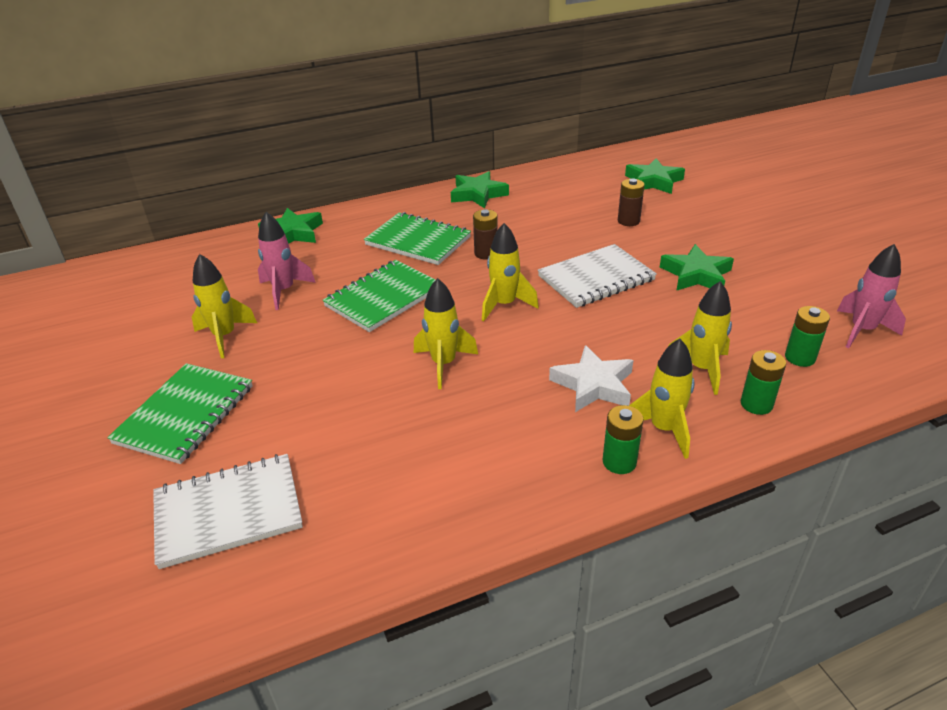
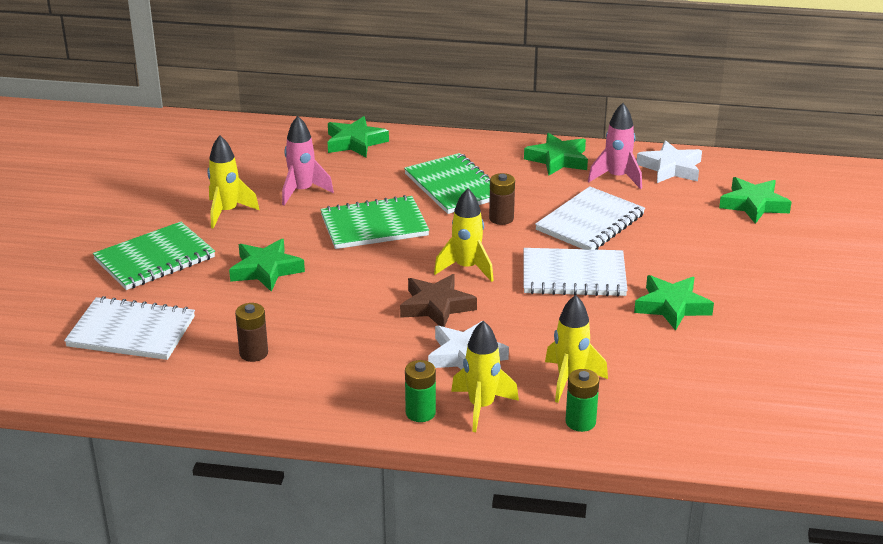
camera: 30 degrees right, 5 degrees down
yellow rocket [414,278,478,389] -> none
brown battery [618,178,645,226] -> brown battery moved to [235,303,268,362]
green battery [785,306,830,367] -> none
pink rocket [837,244,906,348] -> pink rocket moved to [588,103,642,189]
none -> green star [229,239,305,291]
none -> brown star [400,274,477,327]
none -> white notebook [535,186,645,250]
none -> white star [637,140,702,183]

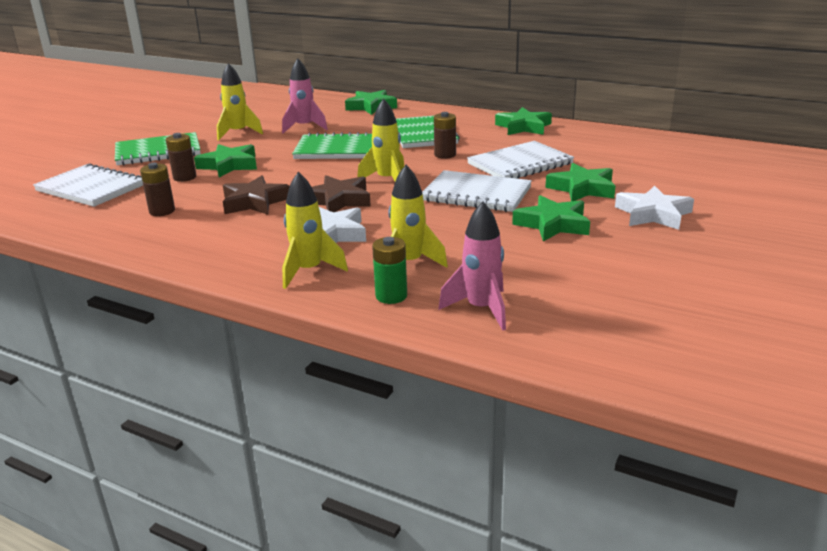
camera: 20 degrees right, 5 degrees down
green battery [405,360,436,422] -> none
pink rocket [588,103,642,189] -> pink rocket moved to [438,202,506,331]
white star [637,140,702,183] -> white star moved to [615,185,694,230]
green star [719,177,791,224] -> green star moved to [545,163,616,201]
none -> brown battery [166,133,196,182]
none -> brown star [223,176,290,215]

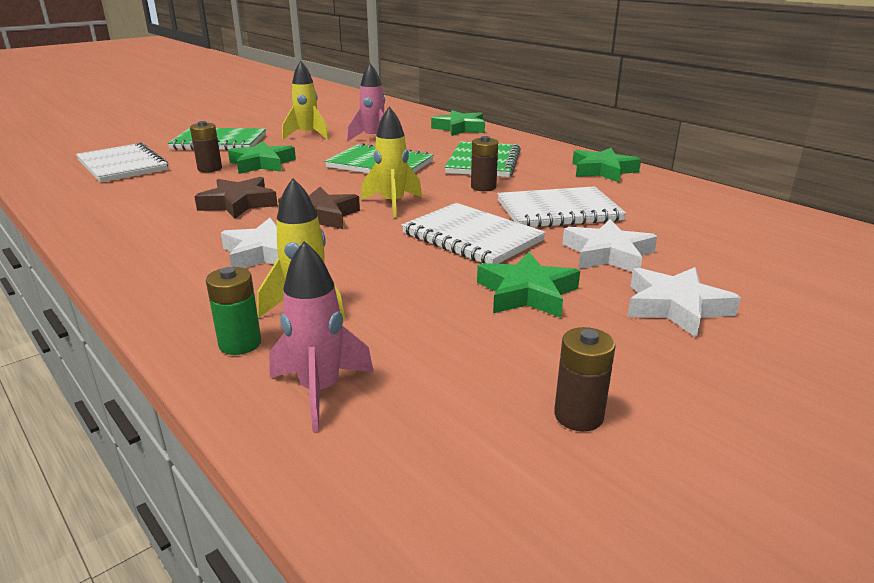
camera: 20 degrees right, 0 degrees up
brown battery [140,163,175,216] -> brown battery moved to [554,327,616,431]
yellow rocket [282,172,348,289] -> none
green star [545,163,616,201] -> white star [563,219,657,272]

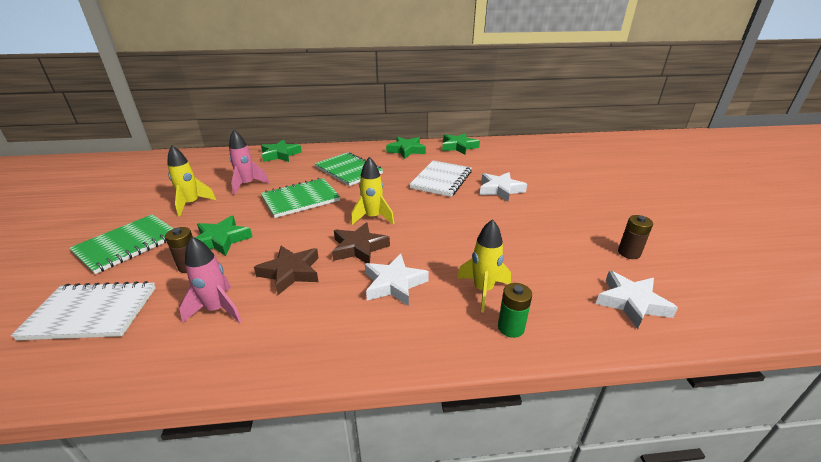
camera: 55 degrees left, 5 degrees up
pink rocket [269,241,374,432] -> pink rocket moved to [179,236,242,323]
white notebook [402,203,546,264] -> none
brown battery [471,136,498,191] -> none
green star [477,252,580,318] -> green star moved to [442,133,480,155]
white star [627,267,741,338] -> white star moved to [596,271,678,329]

